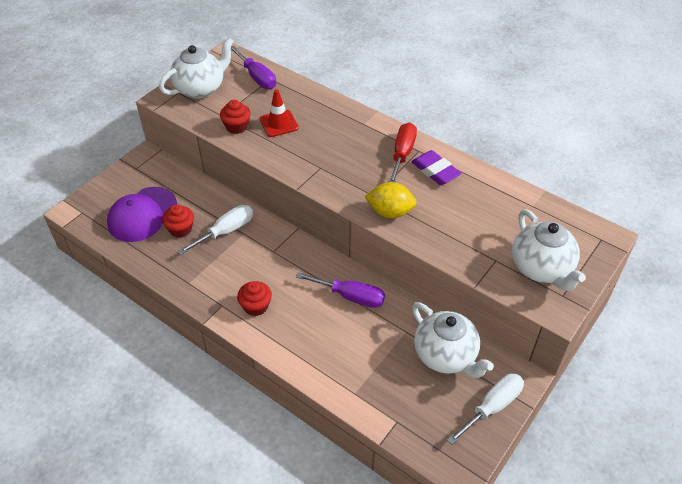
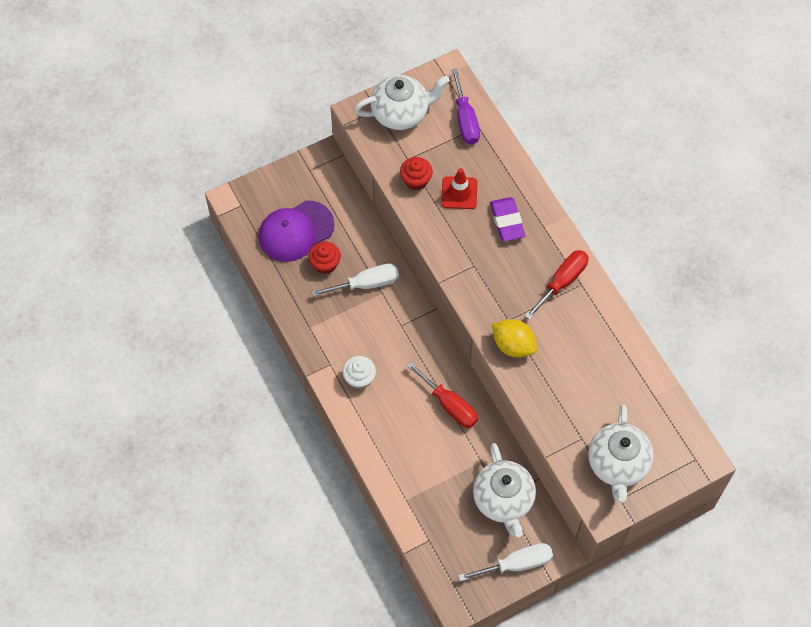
camera: 25 degrees right, 15 degrees up
red cupcake [237,281,272,316] -> white cupcake [342,356,376,389]
purple screwdriver [296,272,385,308] -> red screwdriver [406,361,478,428]
purple eraser [411,150,461,185] -> purple eraser moved to [490,197,525,241]

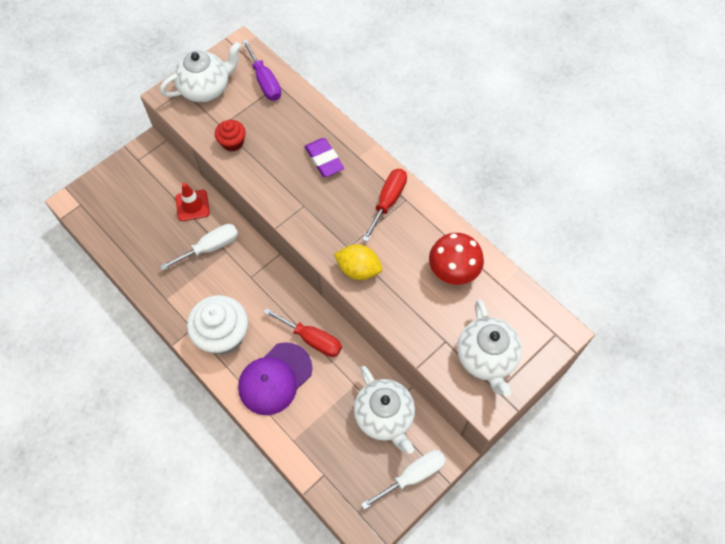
camera: 15 degrees left, 0 degrees up
purple cap [258,200,334,262] -> purple cap moved to [238,342,312,415]
red cupcake [308,241,341,274] -> none
white cupcake [342,356,376,389] -> white cupcake [187,295,248,355], size x1.85
red traffic cone [441,168,478,209] -> red traffic cone moved to [175,183,210,221]
none -> red mushroom [429,233,484,285]

